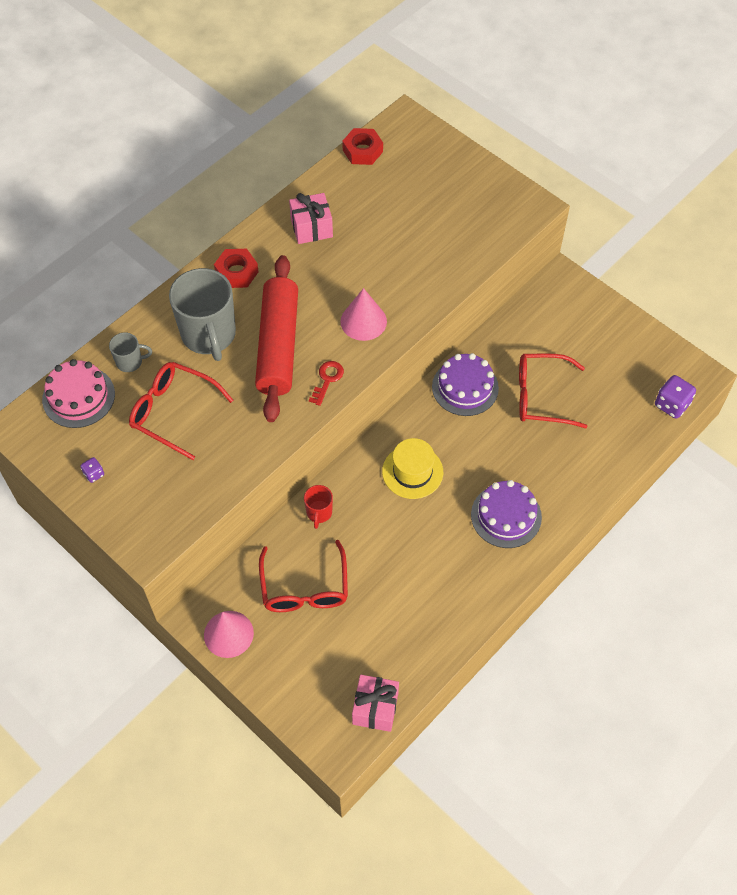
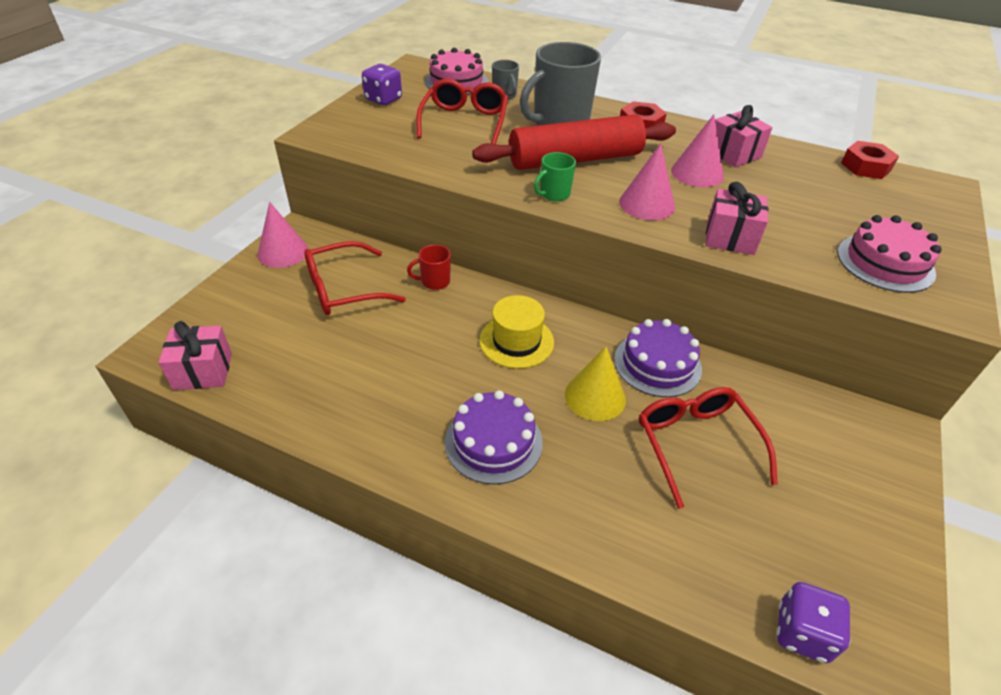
camera: 70 degrees right, 15 degrees down
purple dice [80,457,104,483] -> purple dice [362,64,402,105], size x1.88
red key [309,361,344,406] -> green mug [534,152,576,201]
none -> yellow cone [565,346,626,421]
none -> pink cone [671,115,724,187]
none -> pink gift [705,182,768,255]
none -> pink cake [837,215,942,293]

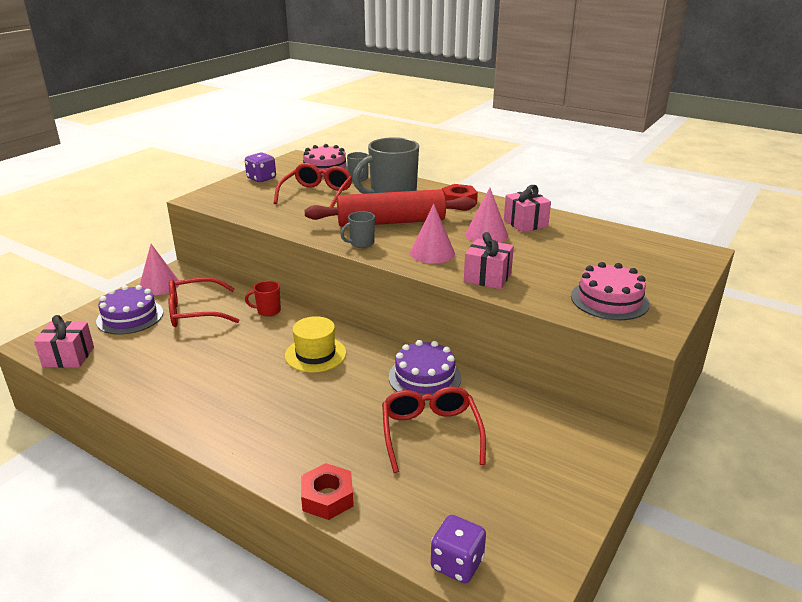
camera: 10 degrees right, 15 degrees down
purple cake [445,390,543,485] -> purple cake moved to [96,285,163,335]
green mug [534,152,576,201] -> grey mug [340,211,375,248]
yellow cone [565,346,626,421] -> none
red nut [841,141,899,179] -> red nut moved to [301,463,354,520]

